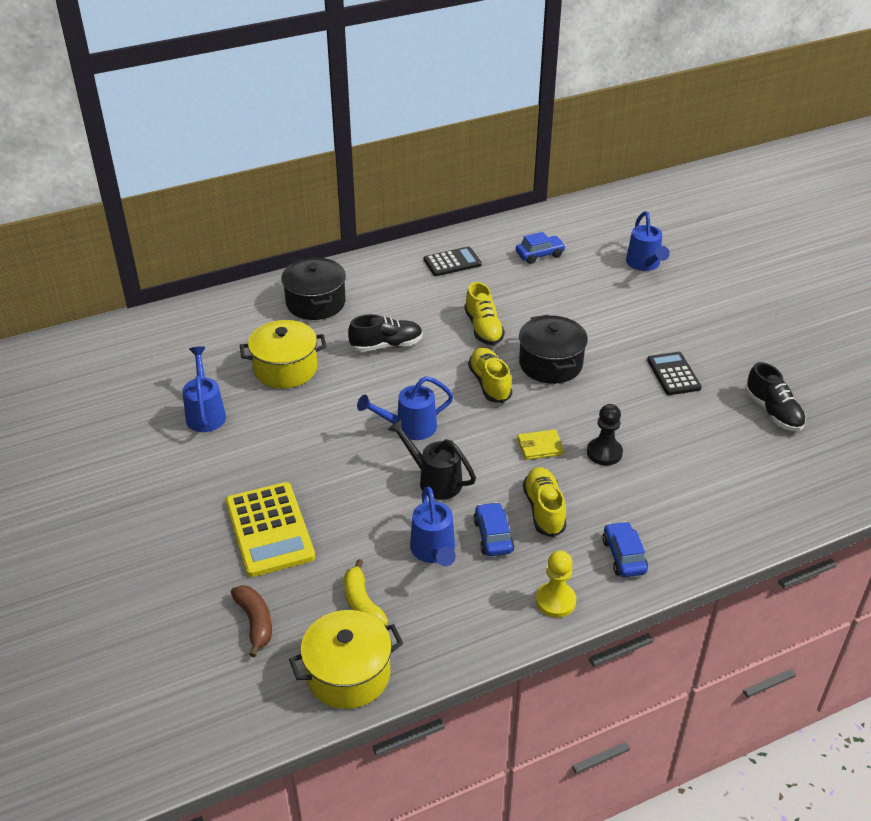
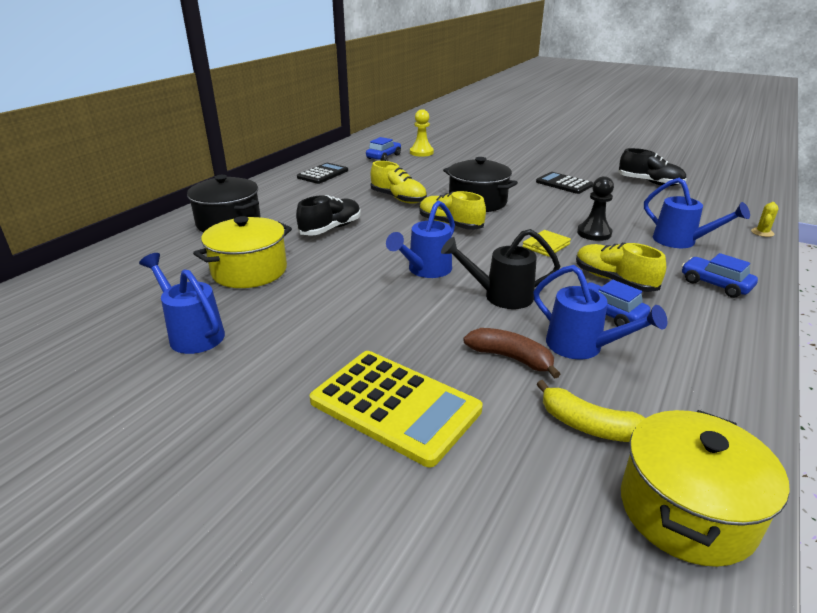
camera: 35 degrees left, 10 degrees down
brown banana [231,585,272,657] -> brown banana moved to [463,328,560,379]
yellow pawn [536,551,576,618] -> yellow pawn moved to [410,109,434,157]
blue watering can [626,211,670,271] -> blue watering can moved to [644,178,750,248]
none -> yellow cactus [751,202,778,237]

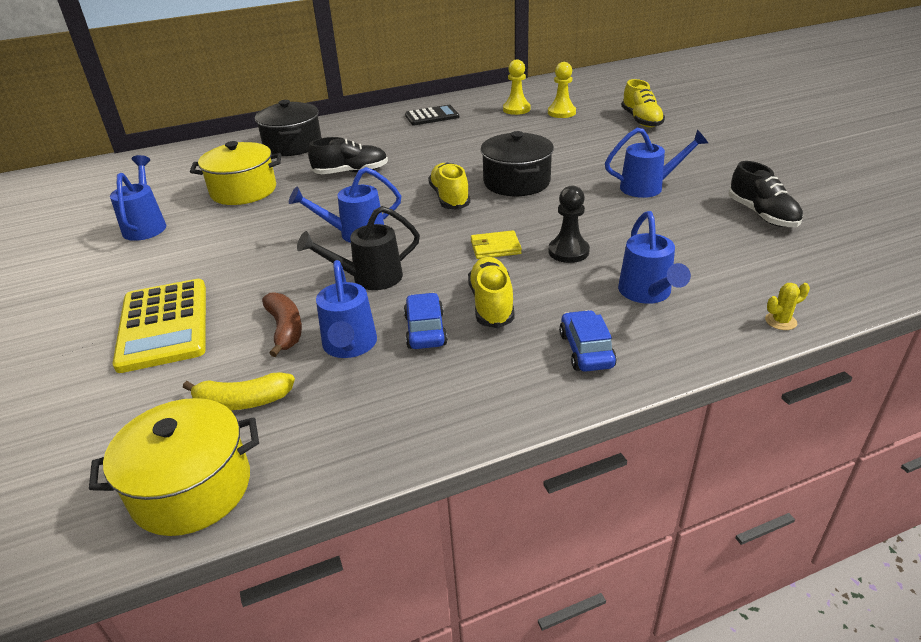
camera: 40 degrees right, 5 degrees up
blue car [366,137,401,161] -> yellow pawn [503,59,531,115]
yellow shoe [371,161,427,204] -> yellow shoe moved to [621,79,665,127]
black watering can [441,229,560,309] -> black watering can turned 60 degrees counterclockwise [297,206,420,290]
black calculator [536,172,593,194] -> blue watering can [605,128,708,198]
yellow banana [537,380,645,442] -> yellow banana turned 75 degrees counterclockwise [183,372,295,410]

